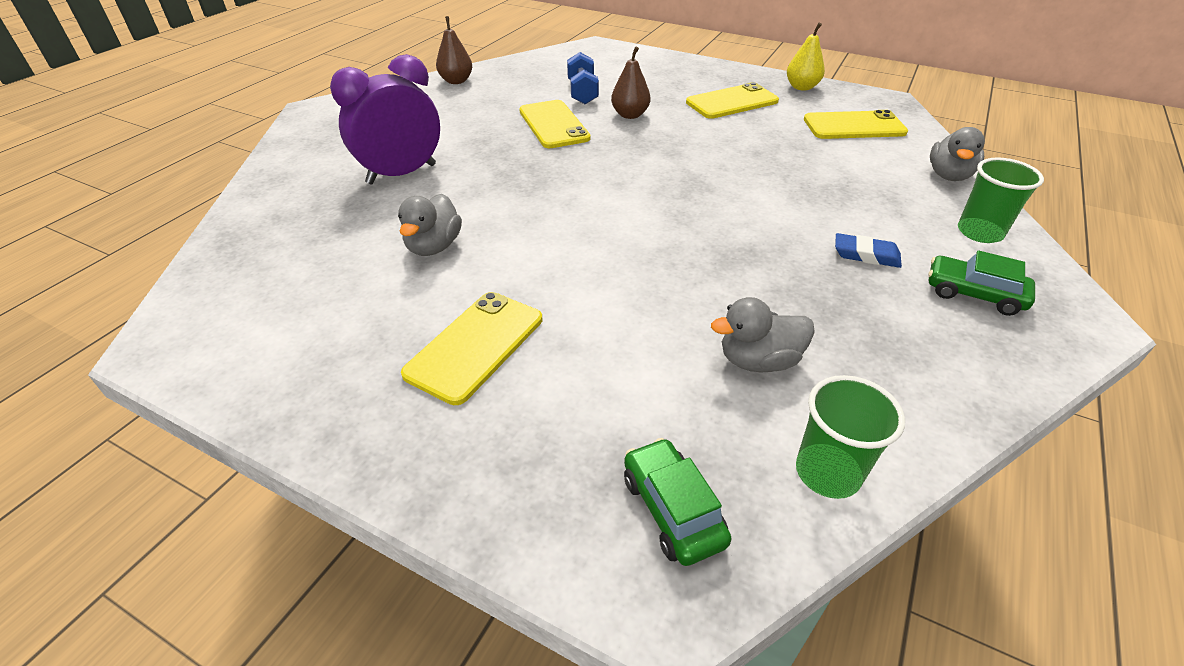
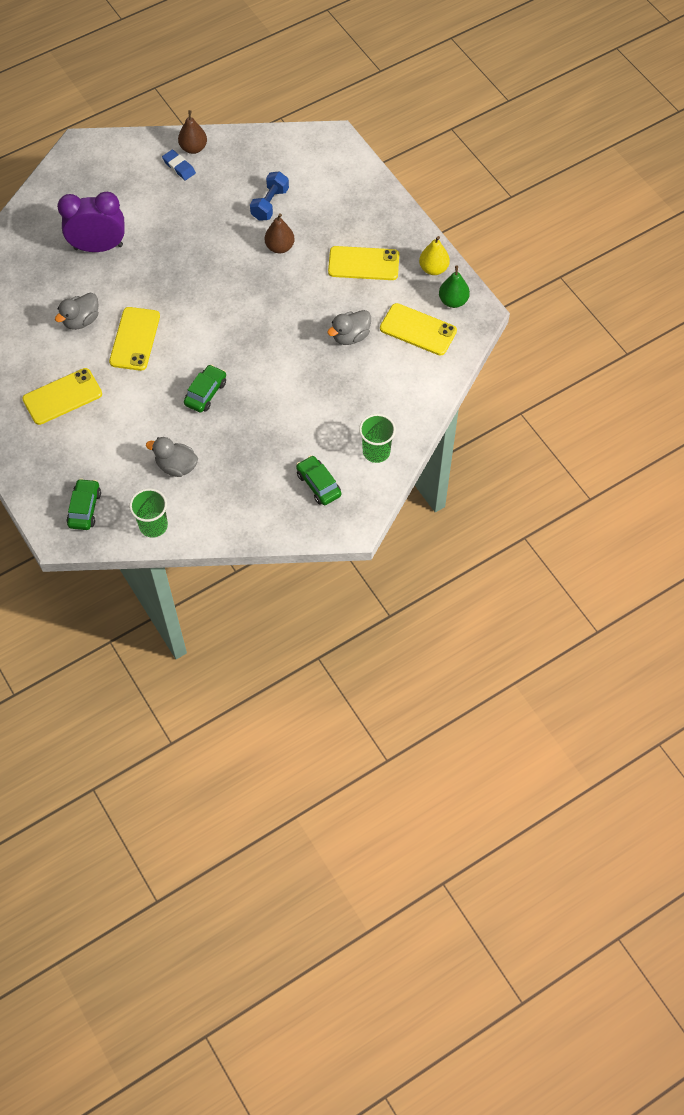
camera: 30 degrees right, 20 degrees up
yellow phone [519,100,591,148] -> yellow phone moved to [109,307,160,371]
blue eraser [835,233,902,268] -> blue eraser moved to [162,149,196,180]
grey duck [930,127,985,181] -> grey duck moved to [327,310,371,345]
none -> green car [184,364,226,413]
none -> green pear [439,265,470,308]

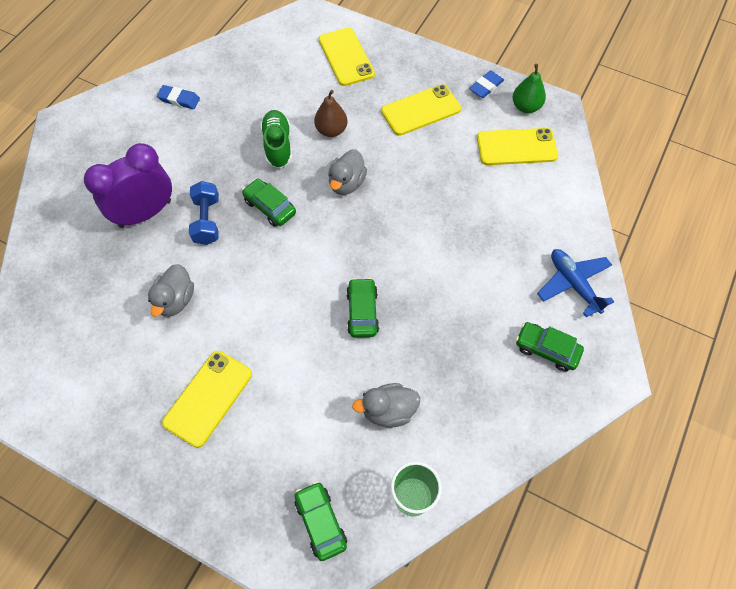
camera: 30 degrees left, 0 degrees up
yellow phone [109,307,160,371] -> yellow phone moved to [319,28,375,86]
brown pear [178,110,207,154] -> none
blue dumbbell [250,171,289,221] -> blue dumbbell moved to [189,181,219,245]
grey duck [327,310,371,345] -> grey duck moved to [328,149,367,195]
green cup [359,414,396,463] -> blue plane [537,249,614,317]
yellow pear [419,236,450,275] -> blue eraser [469,70,504,98]
none -> green car [242,179,296,227]
none -> green shoe [260,110,292,169]

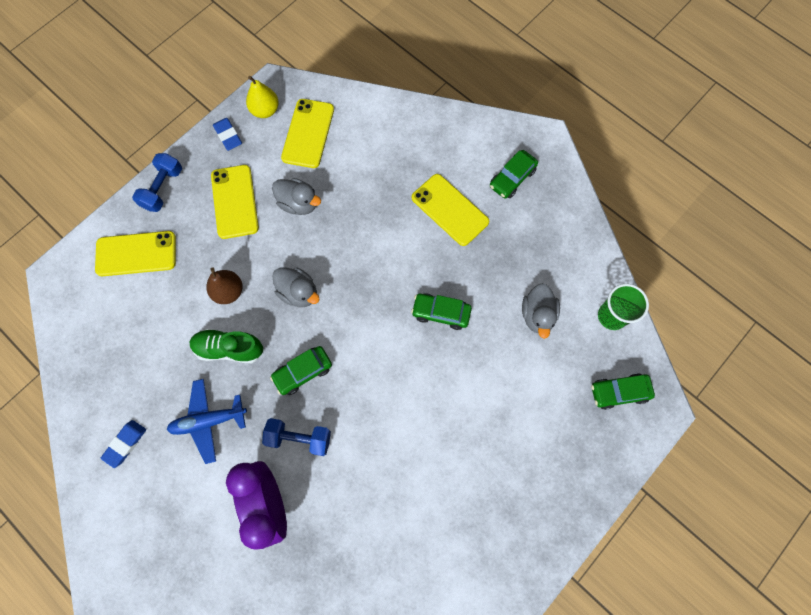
camera: 75 degrees left, 10 degrees up
grey duck [148,264,194,317] -> grey duck moved to [272,178,321,215]
yellow phone [162,351,252,448] -> yellow phone moved to [412,174,489,246]
green pear [513,64,546,113] -> yellow pear [246,76,279,118]
blue plane [537,249,614,317] -> blue plane moved to [167,379,247,464]
none -> blue dumbbell [132,153,182,212]

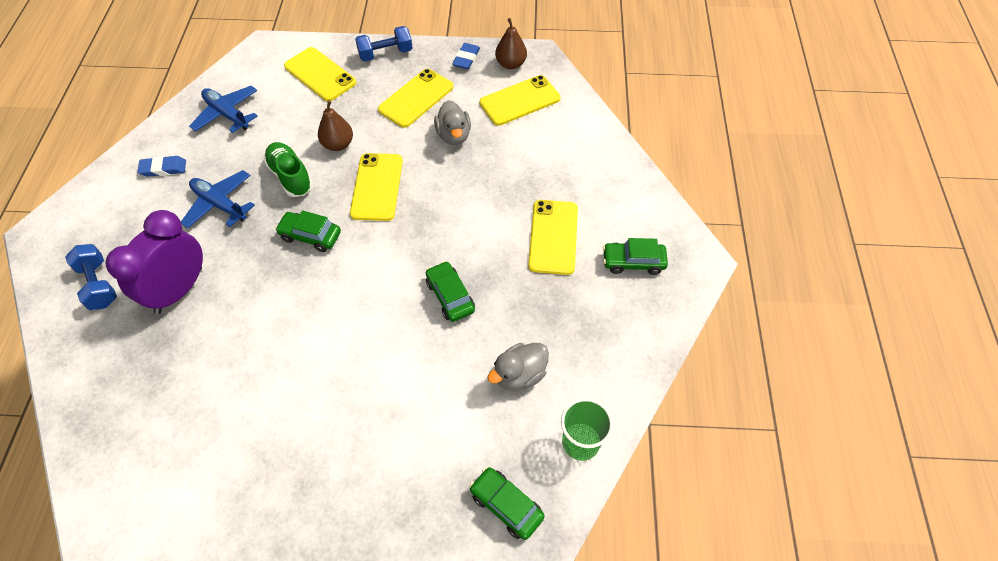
camera: 50 degrees right, 15 degrees down
yellow pear [246,76,279,118] -> brown pear [495,18,527,69]
blue dumbbell [262,418,331,456] -> blue dumbbell moved to [65,244,117,310]
grey duck [272,267,320,307] -> yellow phone [350,153,403,221]
none -> blue plane [189,86,257,133]

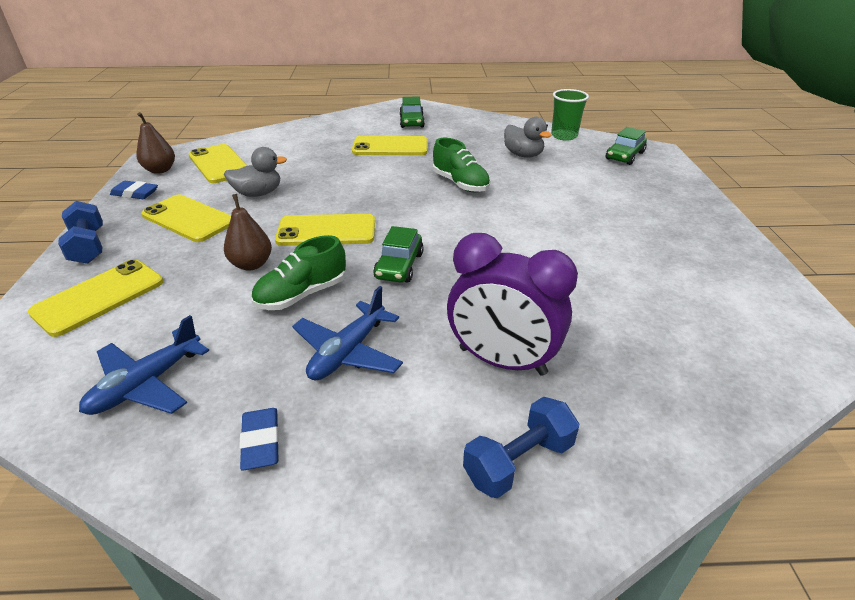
camera: 95 degrees left, 20 degrees down
green car [426,261,475,322] -> green shoe [433,138,490,192]

